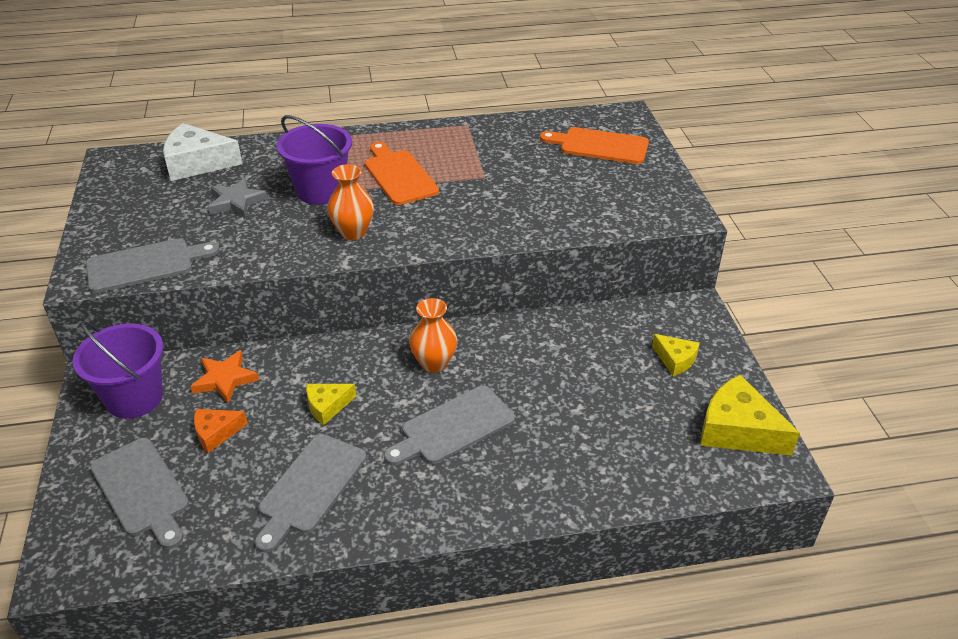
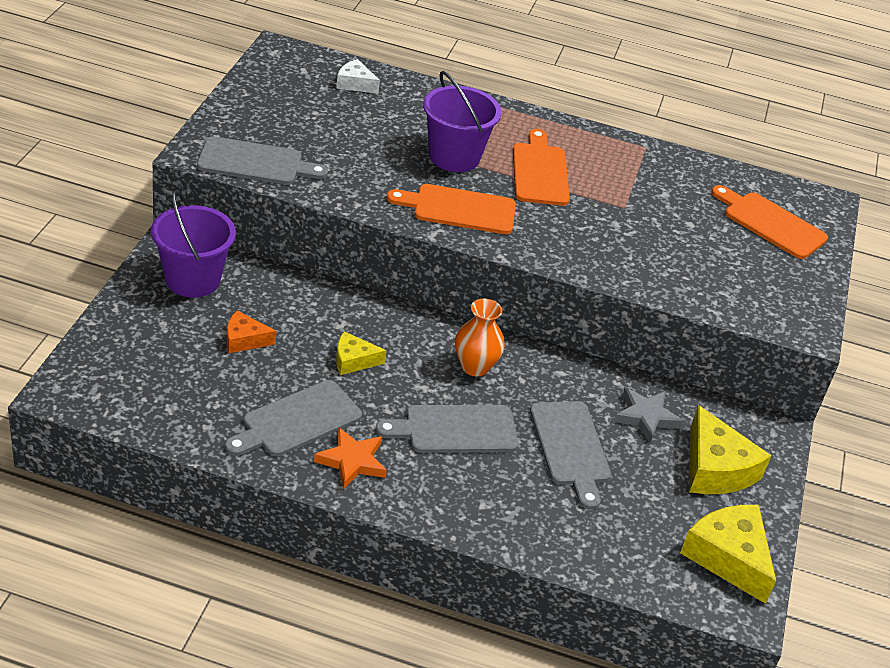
camera: 20 degrees right, 0 degrees up
grey cutting board [90,438,189,549] -> grey cutting board moved to [530,401,611,510]
white cheese [163,123,242,181] -> white cheese [336,59,380,94], size x0.56
orange star [190,350,259,403] -> orange star moved to [314,427,387,489]
grey star [208,178,268,218] -> grey star moved to [614,387,683,443]
orange vase [327,164,374,240] -> orange cutting board [387,184,516,234]
yellow cheese [652,334,700,376] -> yellow cheese [689,405,772,494], size x1.78

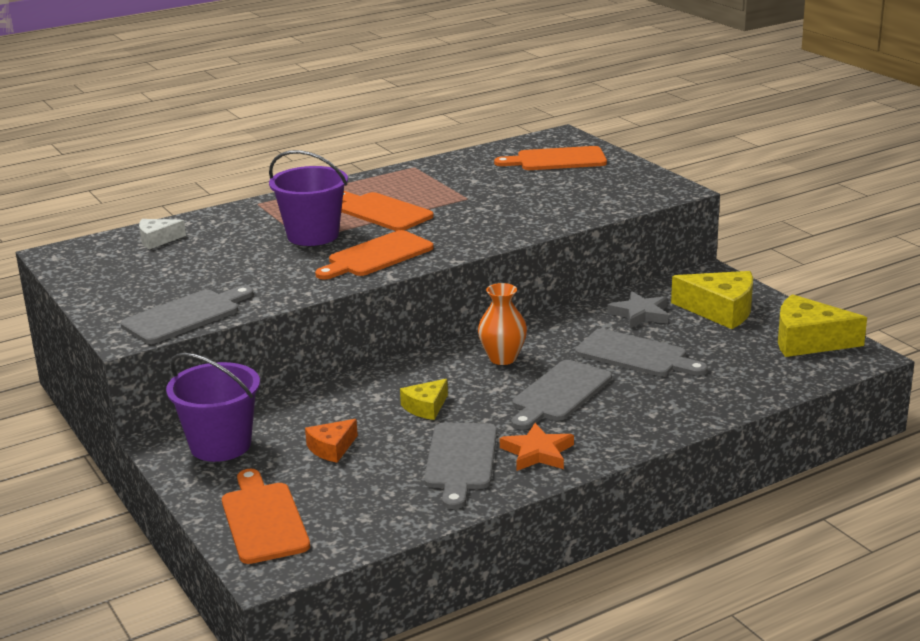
camera: 40 degrees left, 15 degrees down
none -> orange cutting board [222,469,310,564]

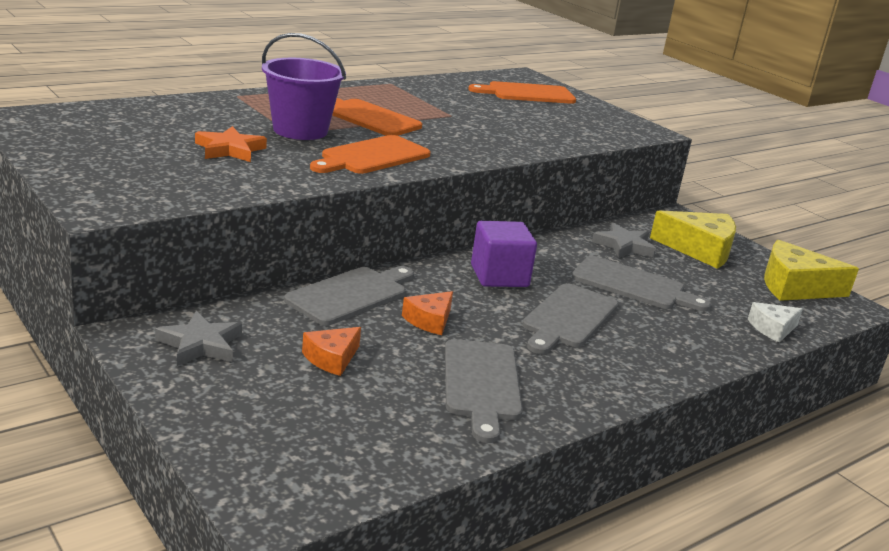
camera: 10 degrees left, 0 degrees up
grey cutting board [120,286,254,344] -> grey cutting board moved to [284,266,414,325]
white cheese [139,219,186,249] -> white cheese moved to [748,302,803,343]
purple bucket [166,353,260,462] -> grey star [155,311,242,366]
orange cutting board [222,469,310,564] -> none
yellow cheese [400,379,448,420] -> orange cheese [402,291,453,335]
orange vase [478,283,527,365] -> purple cube [471,221,537,287]
orange star [500,423,574,471] -> orange star moved to [195,126,267,162]

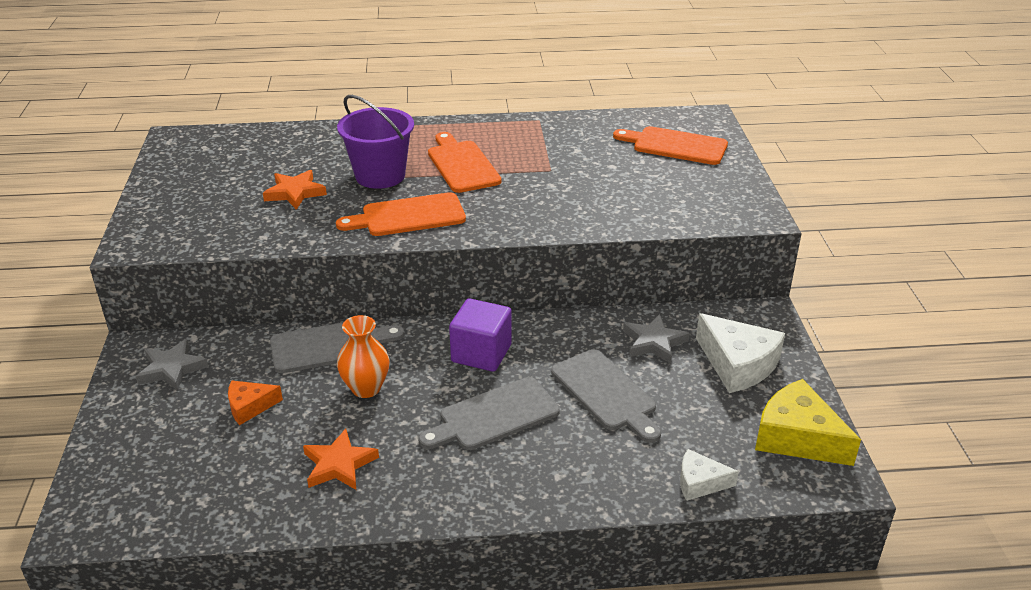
camera: 35 degrees right, 10 degrees up
orange cheese [402,291,453,335] -> orange vase [337,315,389,398]
grey cutting board [445,339,523,443] -> orange star [303,429,379,490]
yellow cheese [650,210,736,269] -> white cheese [696,313,785,393]

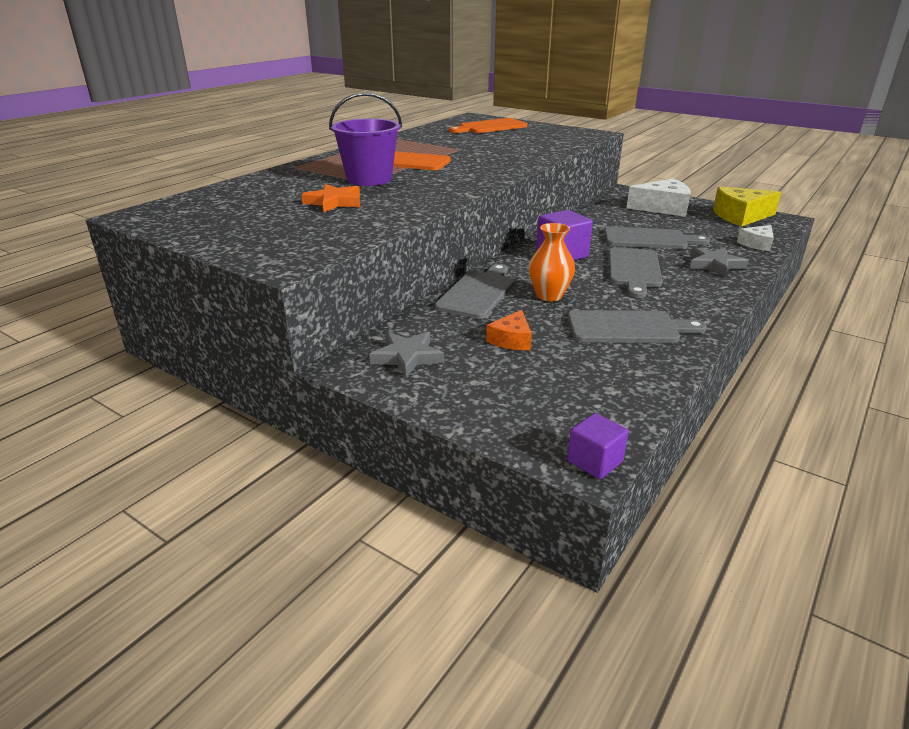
camera: 50 degrees left, 5 degrees down
orange star [303,429,379,490] -> grey cutting board [568,310,707,343]
orange cutting board [336,192,466,236] -> none
grey star [623,314,689,364] -> grey star moved to [690,247,748,277]
none -> purple cube [567,413,629,479]

